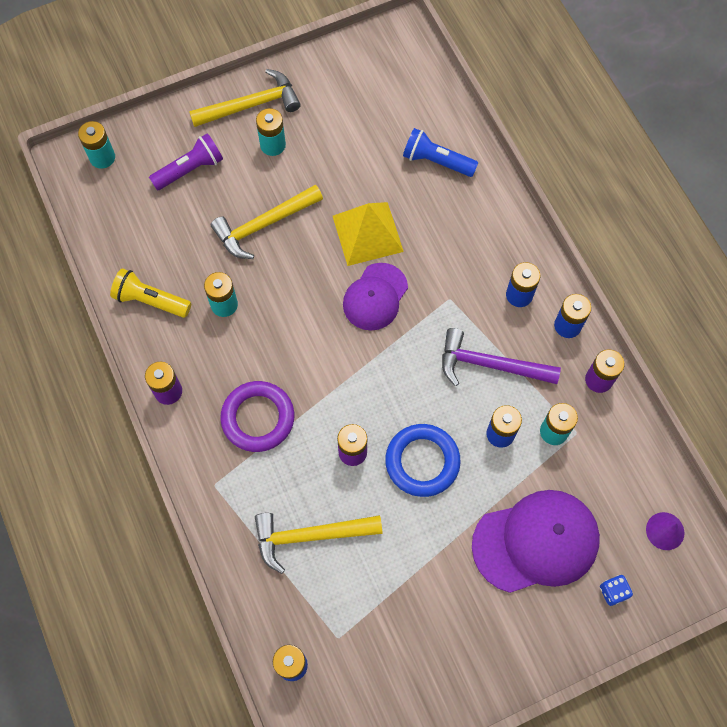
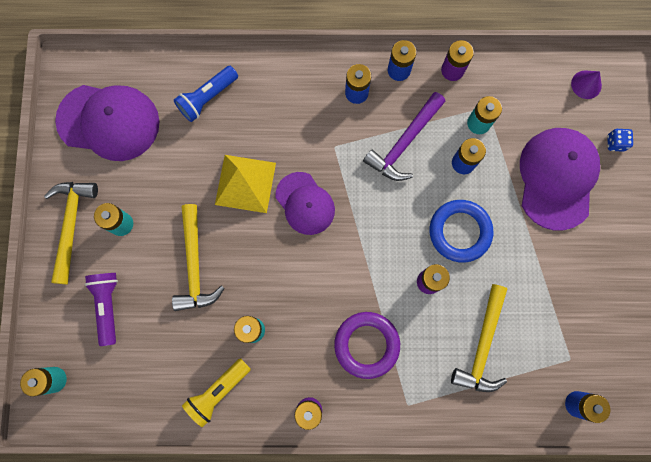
camera: 65 degrees left, 10 degrees up
none -> purple cap [55,85,160,161]

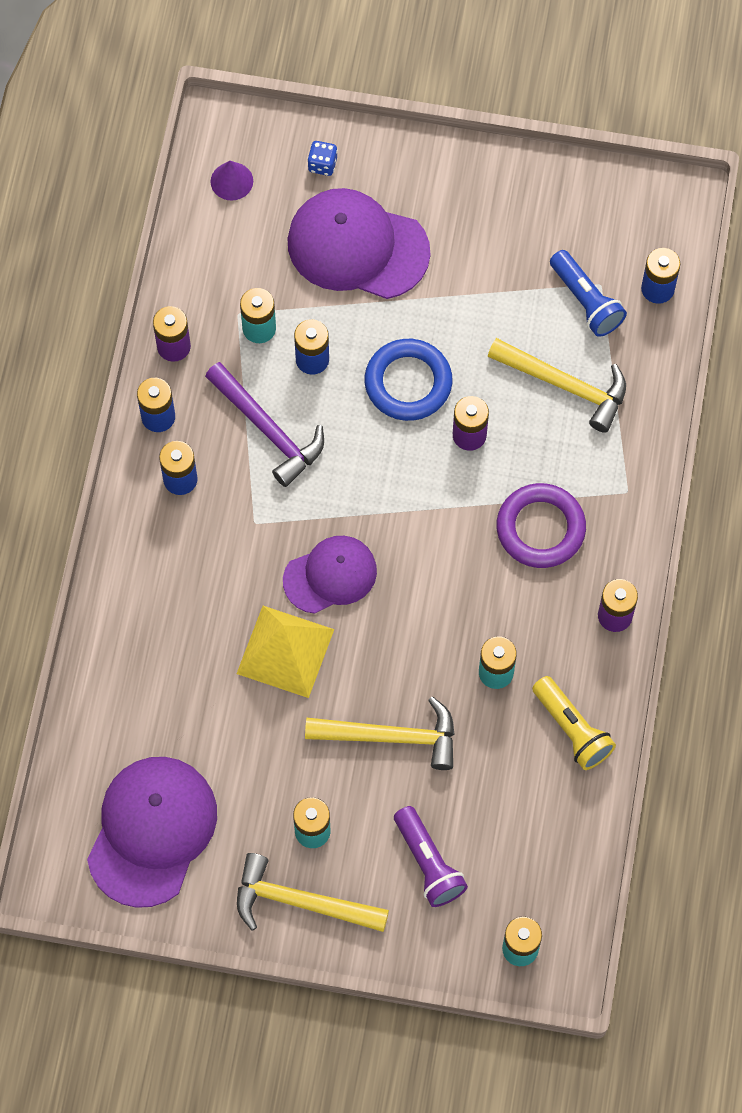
camera: 80 degrees left, 10 degrees down
purple flashlight [85,273,118,346] -> purple flashlight turned 120 degrees counterclockwise [394,806,468,907]
blue flashlight [174,66,238,122] -> blue flashlight moved to [550,250,627,337]

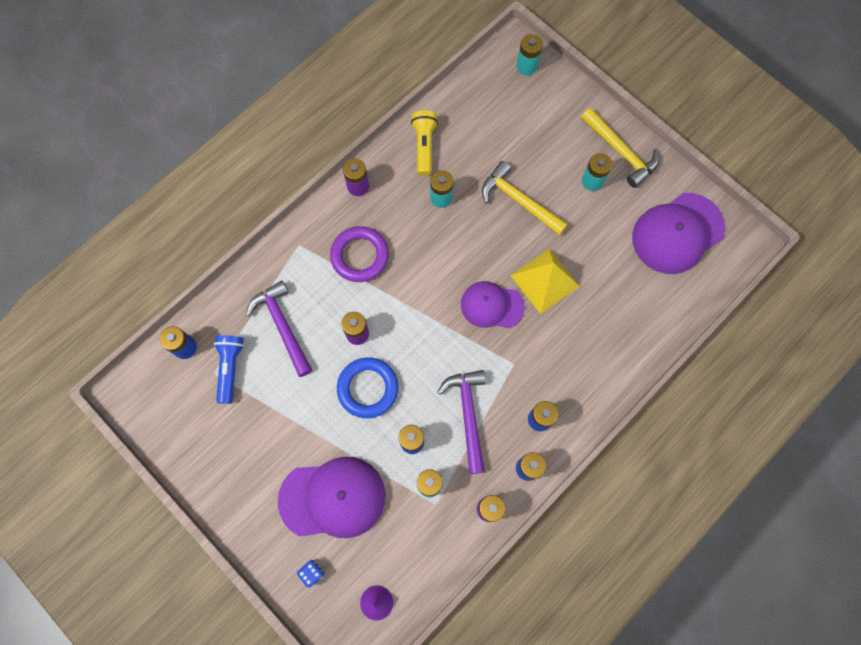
camera: 145 degrees left, 5 degrees up
purple cap [287,188,430,299] -> purple cap turned 60 degrees counterclockwise [278,457,385,538]
purple flashlight [394,806,468,907] -> none
yellow hammer [488,338,626,433] -> purple hammer [246,281,312,377]

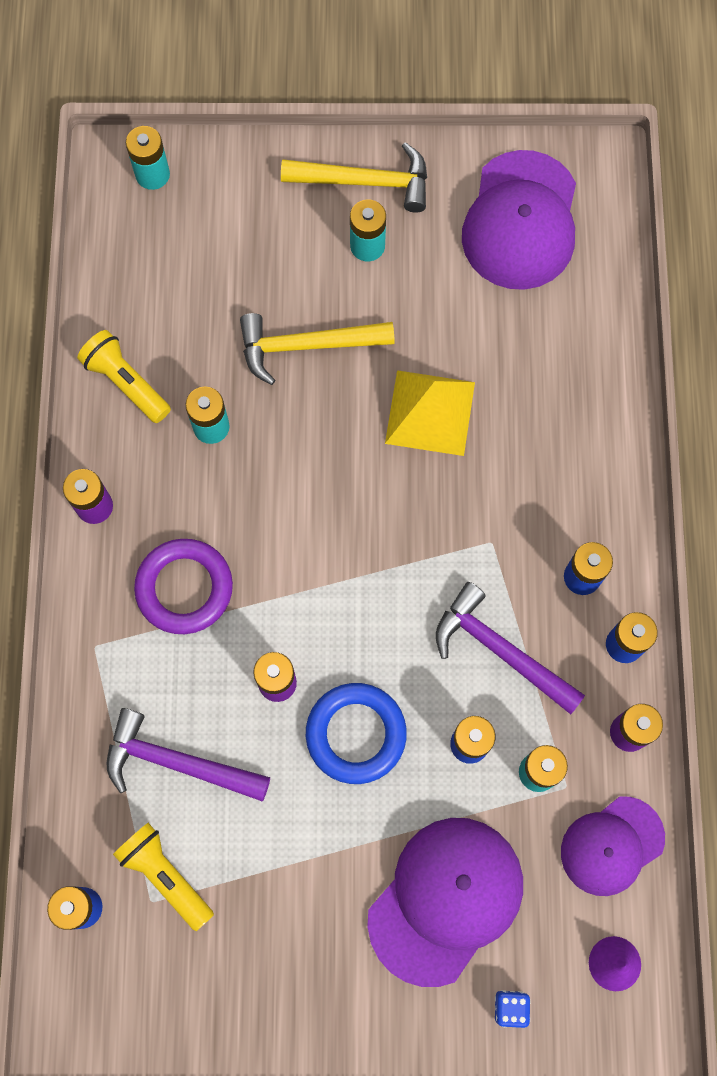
camera: 45 degrees left, 0 degrees up
blue flashlight [214,335,244,404] -> yellow flashlight [113,823,214,931]
purple cap [461,281,524,328] -> purple cap moved to [561,797,665,896]

